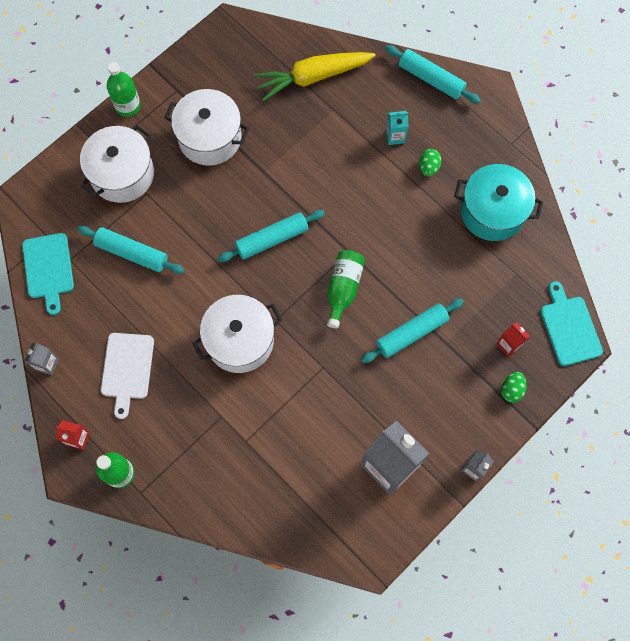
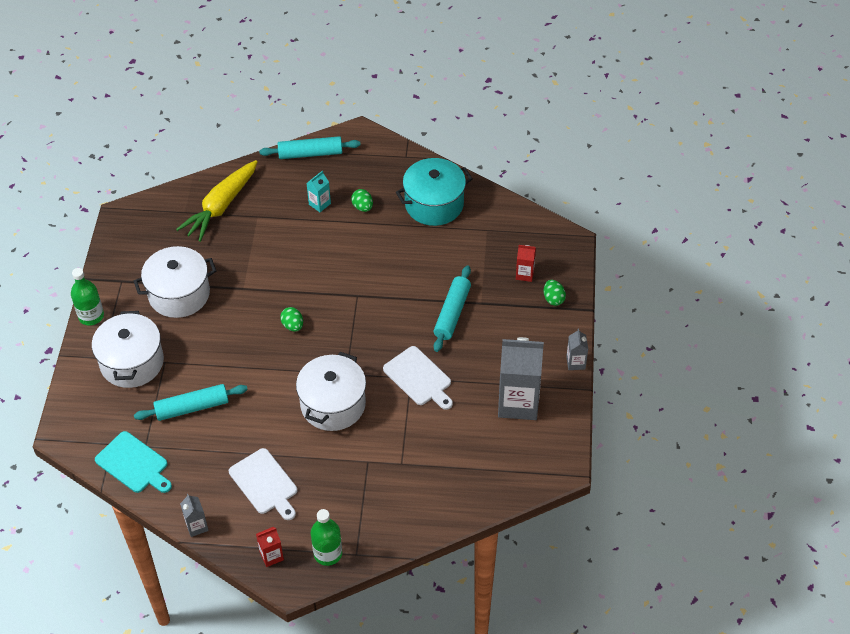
camera: 40 degrees left, 20 degrees down
turquoise rolling pin [218,210,325,262] -> green egg [280,307,303,332]
green bottle [327,250,365,328] -> none
turquoise cutting board [540,281,603,366] -> none
none -> white cutting board [383,346,453,410]

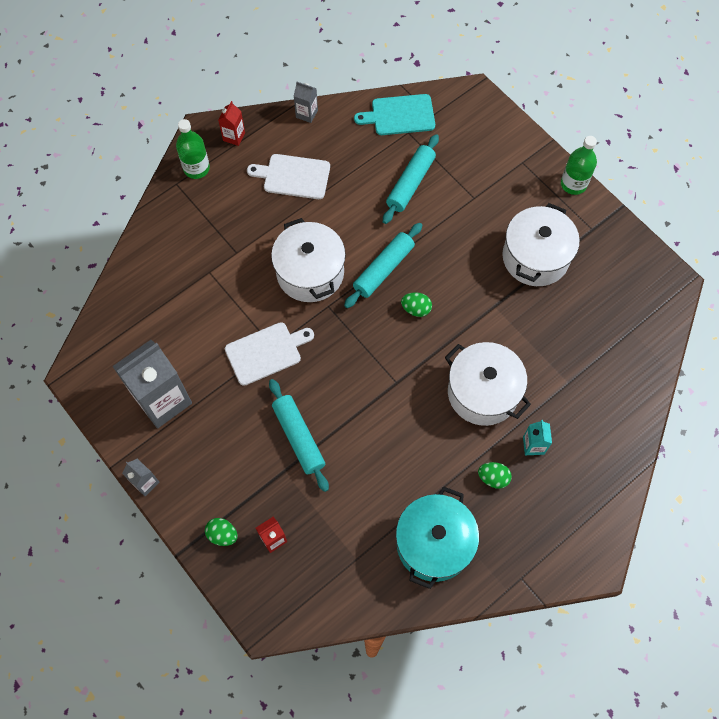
camera: 135 degrees right, 15 degrees up
white pot [92,311,164,388] -> white pot moved to [445,342,531,426]
yellow carrot [176,160,258,242] -> none
turquoise rolling pin [259,136,361,159] -> turquoise rolling pin moved to [344,223,422,308]
white cutting board [383,346,453,410] -> white cutting board turned 150 degrees clockwise [225,322,314,386]

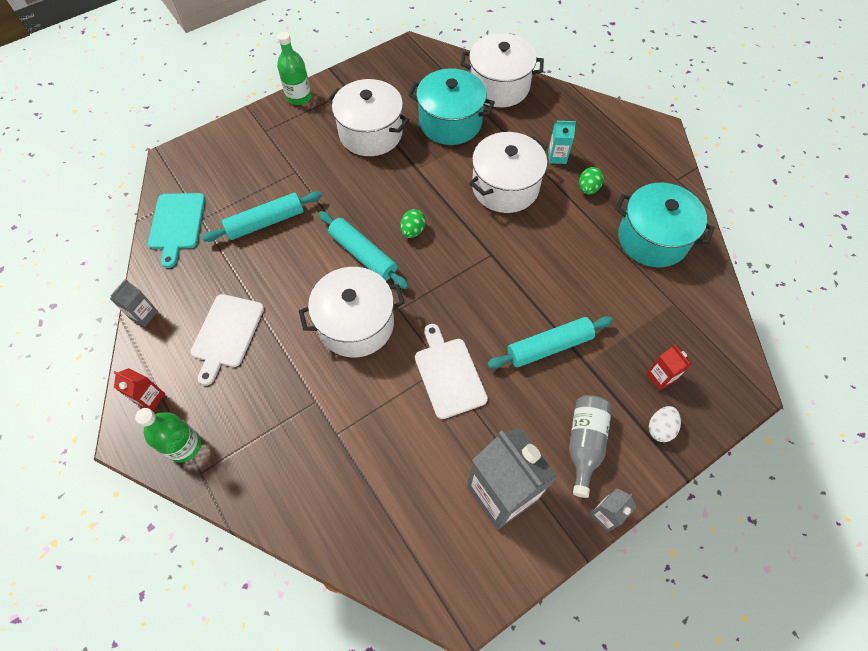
camera: 85 degrees left, 5 degrees down
green egg [205,518,238,546] -> white egg [649,406,681,442]
turquoise rolling pin [383,134,439,224] -> turquoise rolling pin turned 60 degrees counterclockwise [202,191,322,242]
none -> turquoise pot [408,68,495,145]
none -> white pot [461,33,544,107]
none -> grey bottle [569,395,612,498]

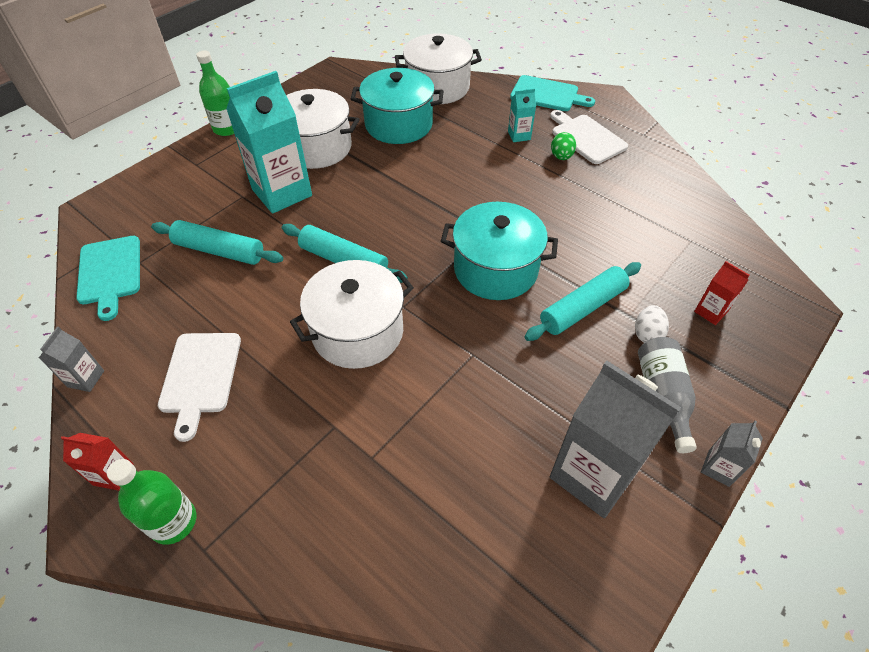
camera: 15 degrees left, 10 degrees down
turquoise rolling pin [202,191,322,242] -> turquoise rolling pin turned 60 degrees clockwise [151,220,283,265]
green egg [400,209,426,238] -> none
white cutting board [415,324,488,419] -> white cutting board moved to [550,110,628,164]
white pot [469,132,547,213] -> none
turquoise pot [615,183,714,267] -> turquoise pot moved to [441,202,558,300]
white egg [649,406,681,442] -> white egg moved to [635,305,669,343]
none -> turquoise carton [226,71,312,214]
none -> turquoise cutting board [510,75,595,111]

